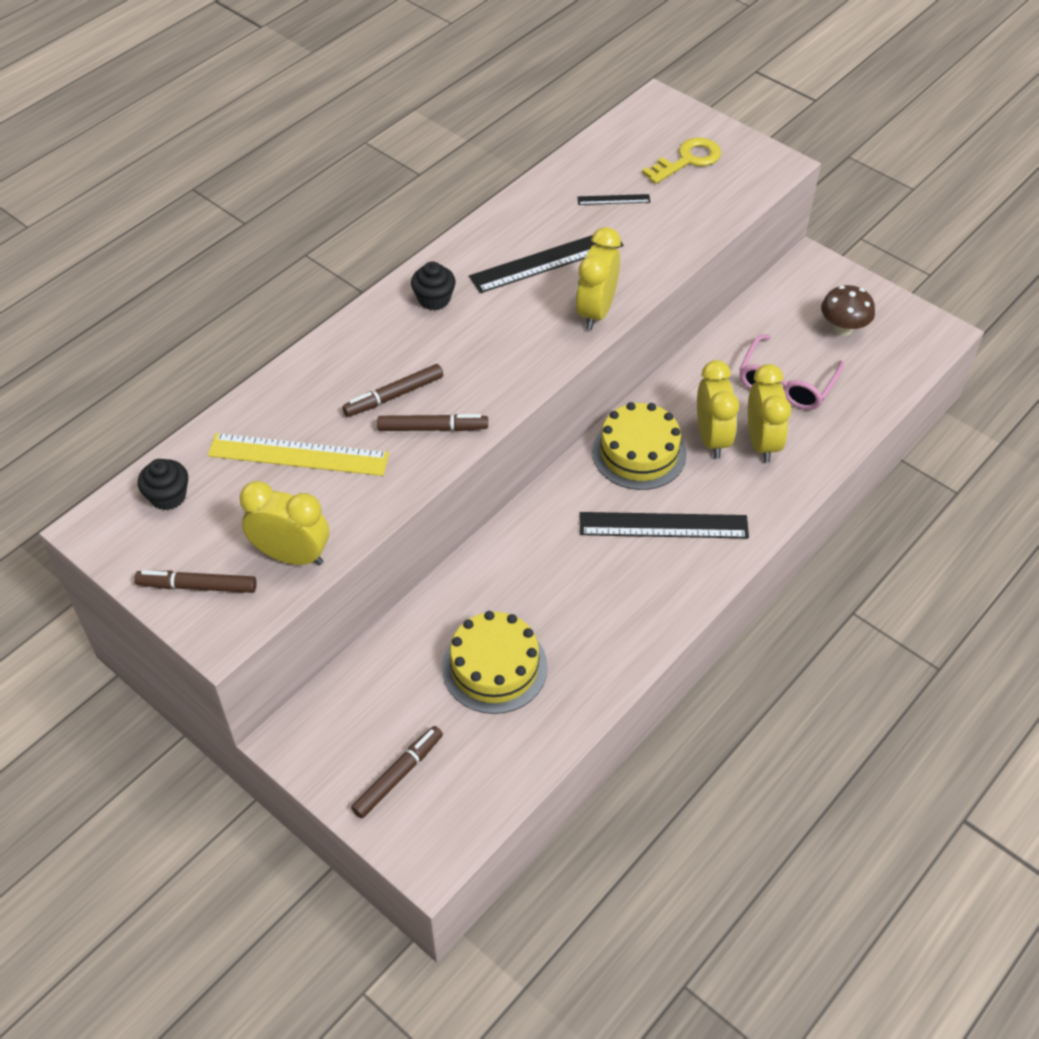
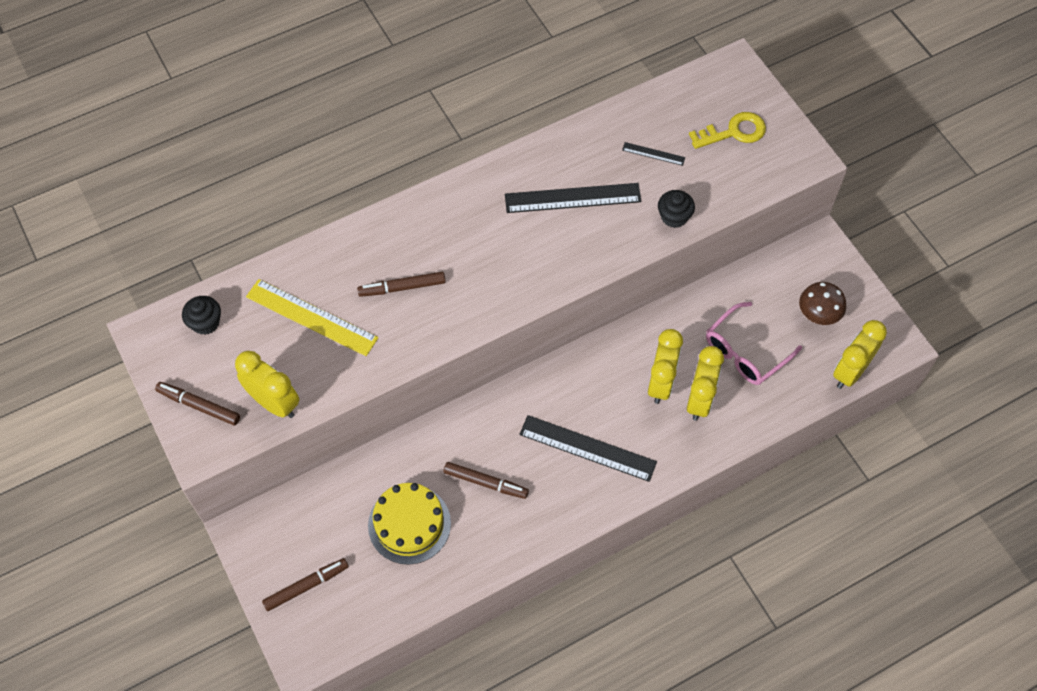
camera: 20 degrees right, 10 degrees up
brown marker [377,414,488,431] -> brown marker moved to [443,462,529,499]
black cupcake [411,262,456,311] -> black cupcake moved to [658,190,695,228]
yellow clock [576,227,621,330] -> yellow clock moved to [833,320,887,389]
yellow cake [592,402,687,490] -> none

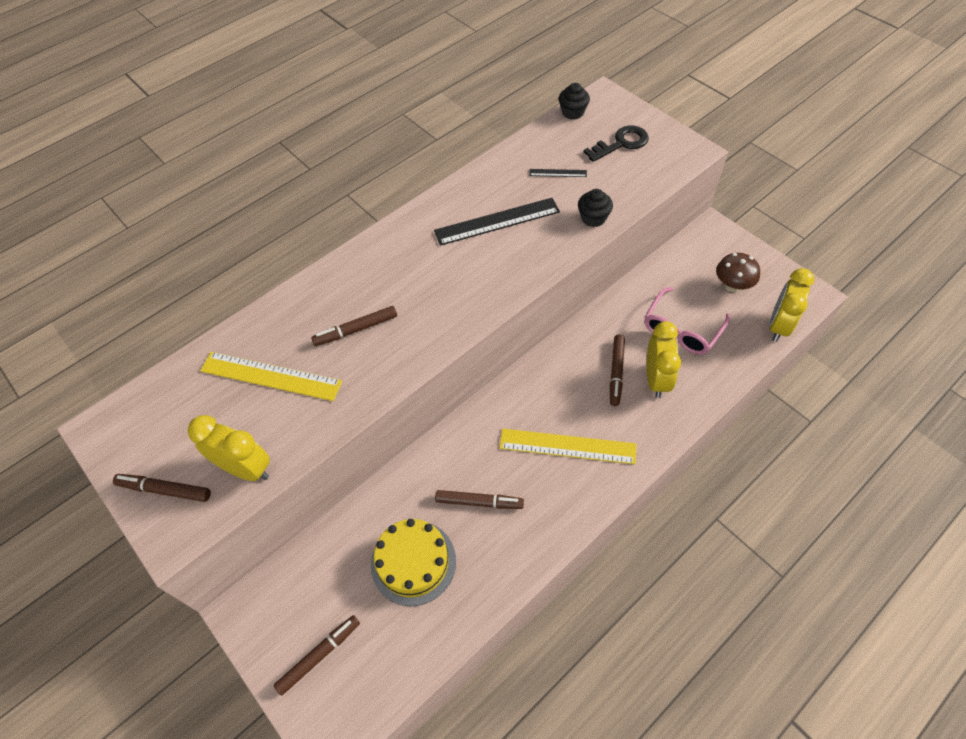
camera: 10 degrees left, 5 degrees down
black cupcake [182,296,221,335] -> black cupcake moved to [559,83,590,120]
black ruler [519,415,657,482] -> yellow ruler [499,429,636,464]
yellow clock [648,329,683,404] -> brown marker [610,335,625,406]
yellow key [689,112,766,149] -> black key [583,125,649,162]

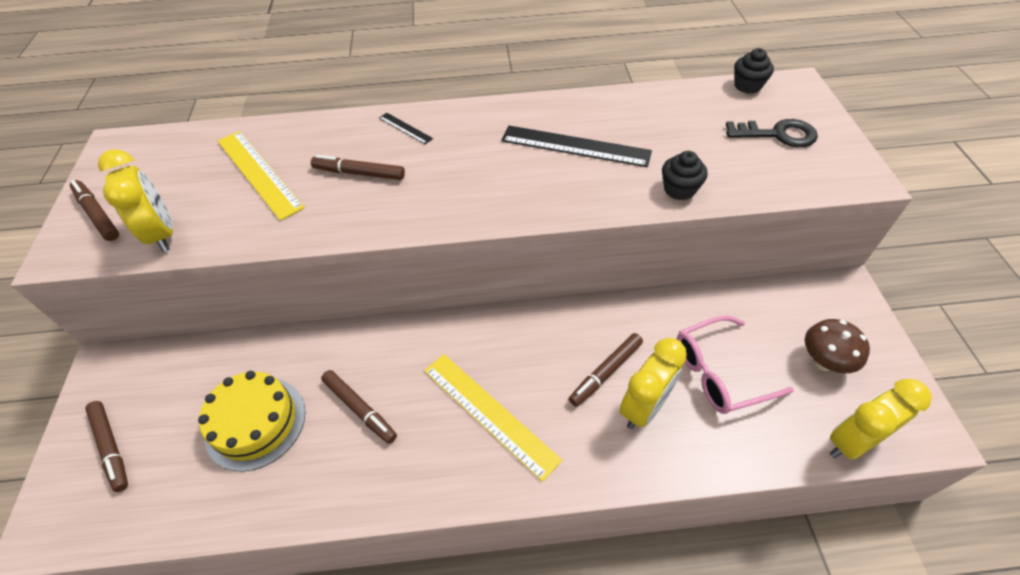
camera: 35 degrees right, 5 degrees down
brown marker [274,615,360,695] -> brown marker turned 60 degrees clockwise [85,401,128,492]
black ruler [529,169,587,177] -> black ruler moved to [379,113,433,144]

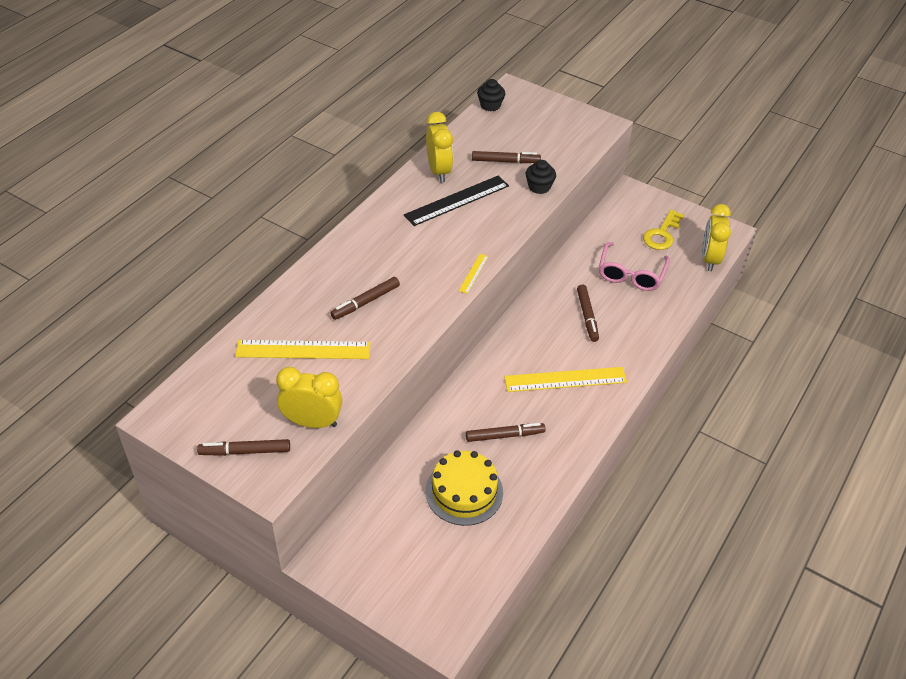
camera: 55 degrees left, 5 degrees down
brown marker [85,401,128,492] -> brown marker moved to [472,151,541,163]
black ruler [379,113,433,144] -> none
yellow clock [620,338,687,429] -> yellow clock moved to [426,112,453,182]
black key [726,119,818,147] -> none
brown mushroom [805,319,870,373] -> yellow key [643,210,684,250]
none -> yellow ruler [459,254,489,294]

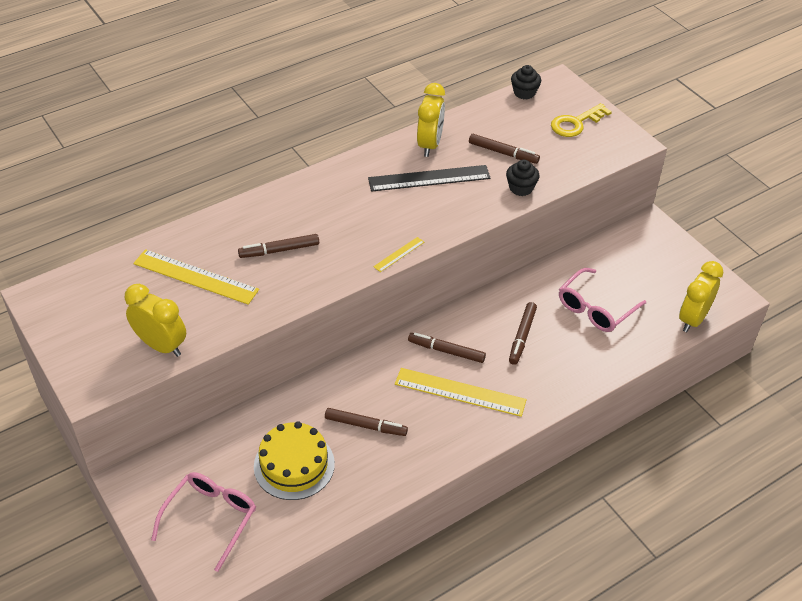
camera: 25 degrees right, 0 degrees up
brown marker [197,439,290,456] -> brown marker moved to [408,333,486,363]
yellow key [643,210,684,250] -> yellow key moved to [551,103,612,137]
none -> pink glasses [151,472,256,572]

